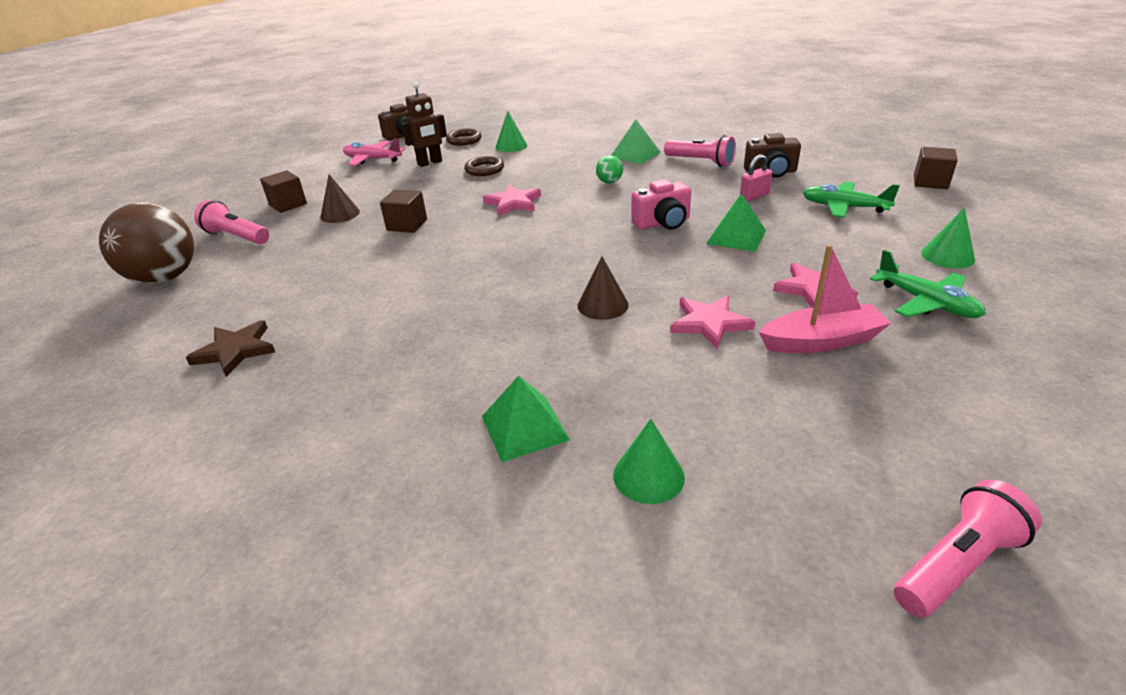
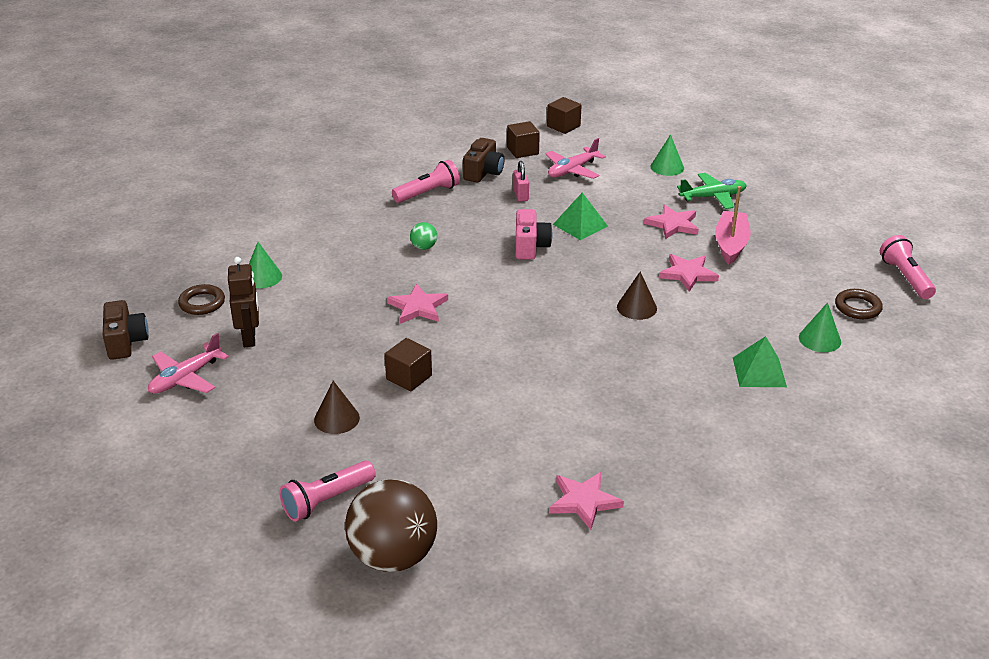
camera: 70 degrees left, 0 degrees up
brown star [186,320,275,377] -> pink star [549,472,624,530]
brown cube [260,170,307,213] -> brown cube moved to [507,121,540,158]
brown ring [464,156,504,176] -> brown ring moved to [835,289,883,319]
green pyramid [612,119,661,164] -> none
green plane [803,182,900,218] -> pink plane [545,138,606,179]

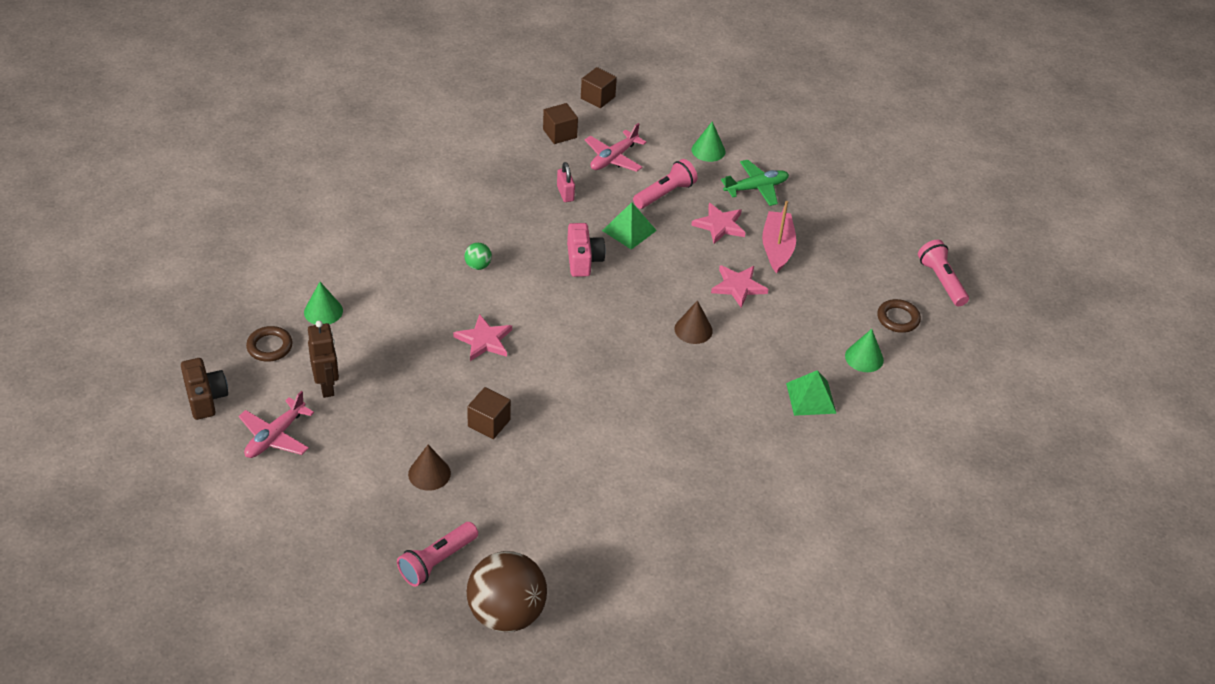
camera: 10 degrees left, 10 degrees up
pink flashlight [392,160,460,203] -> pink flashlight moved to [633,159,698,209]
brown camera [463,138,504,183] -> none
pink star [549,472,624,530] -> none

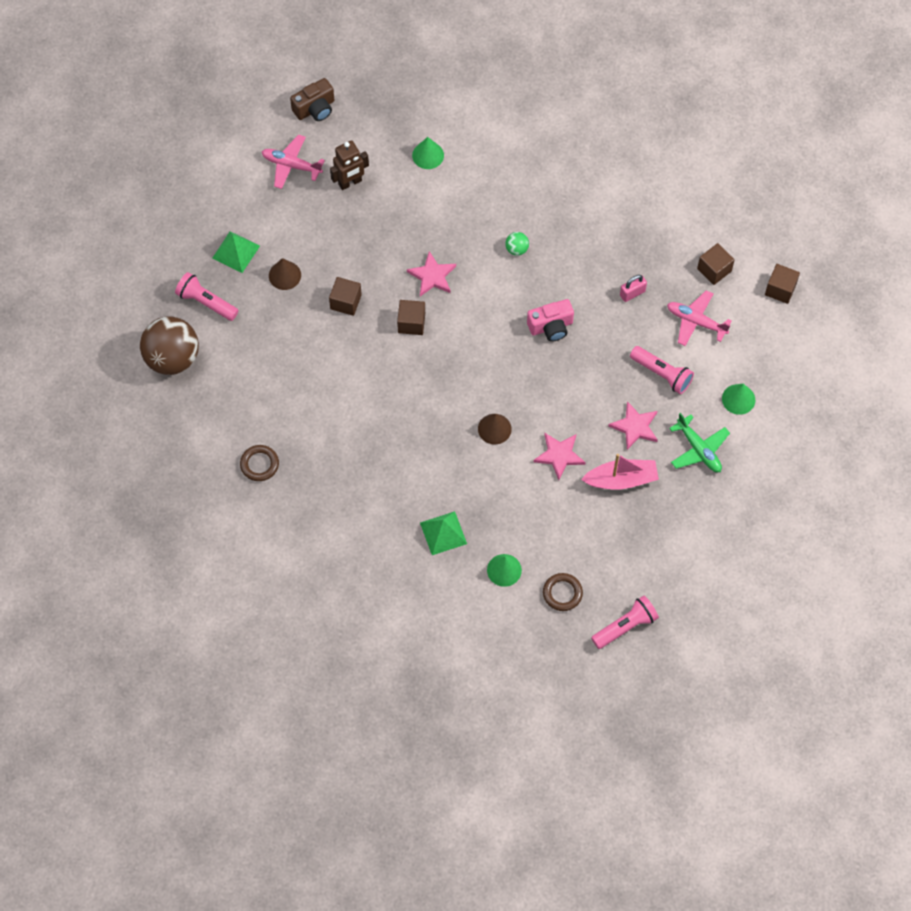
camera: 80 degrees right, 20 degrees up
brown ring [246,326,293,362] -> brown ring moved to [240,445,279,481]
green pyramid [602,202,657,250] -> green pyramid moved to [212,231,260,273]
none -> brown cube [397,300,425,335]

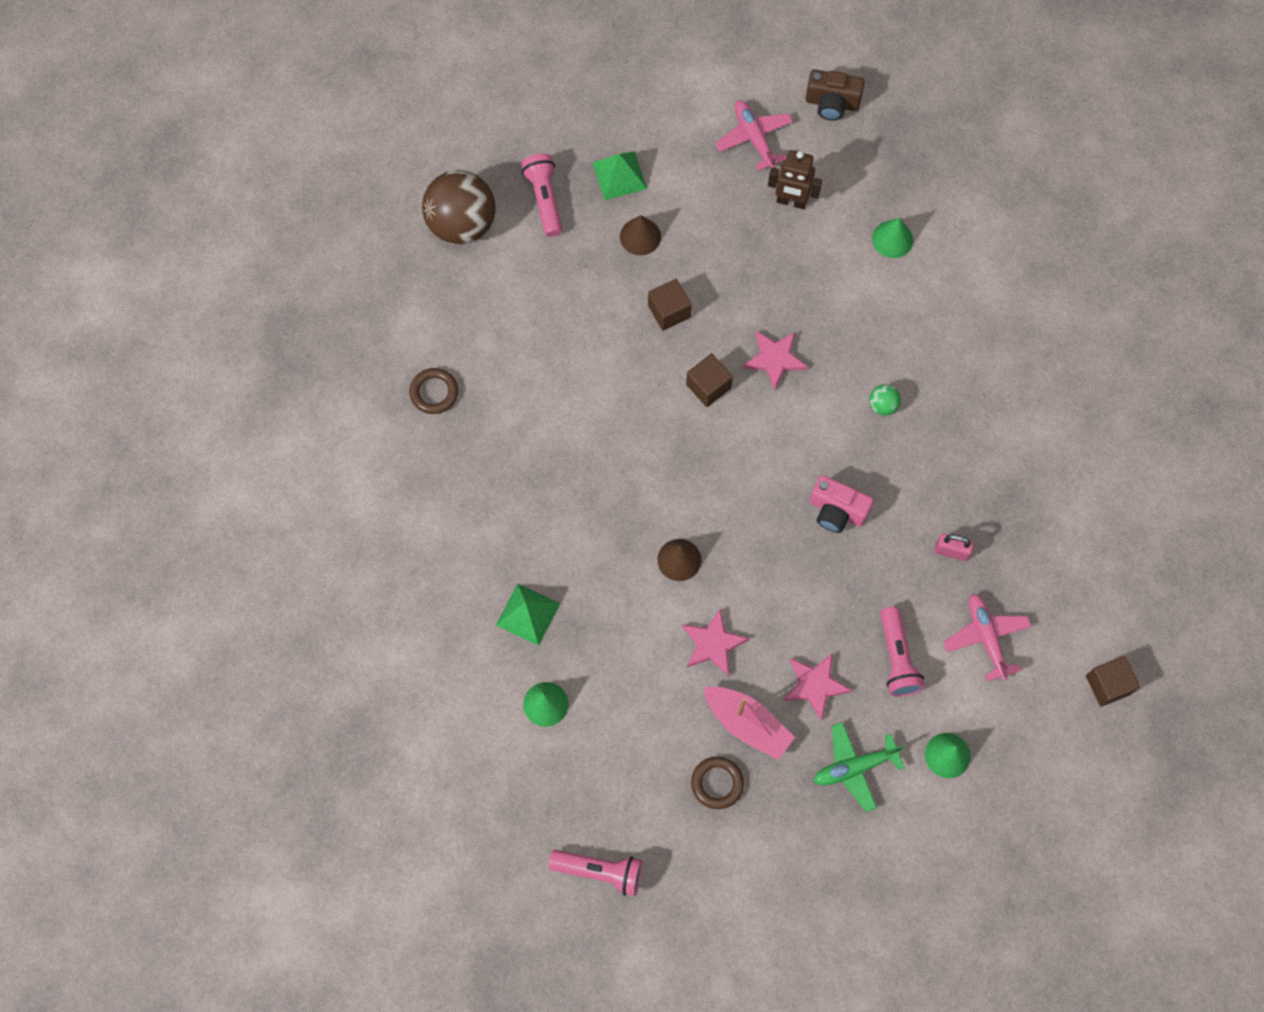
camera: 45 degrees right, 5 degrees up
brown ring [543,573,583,611] -> brown ring moved to [691,757,744,809]
green plane [669,413,730,472] -> green plane turned 60 degrees clockwise [813,722,905,812]
brown cube [697,243,735,285] -> none

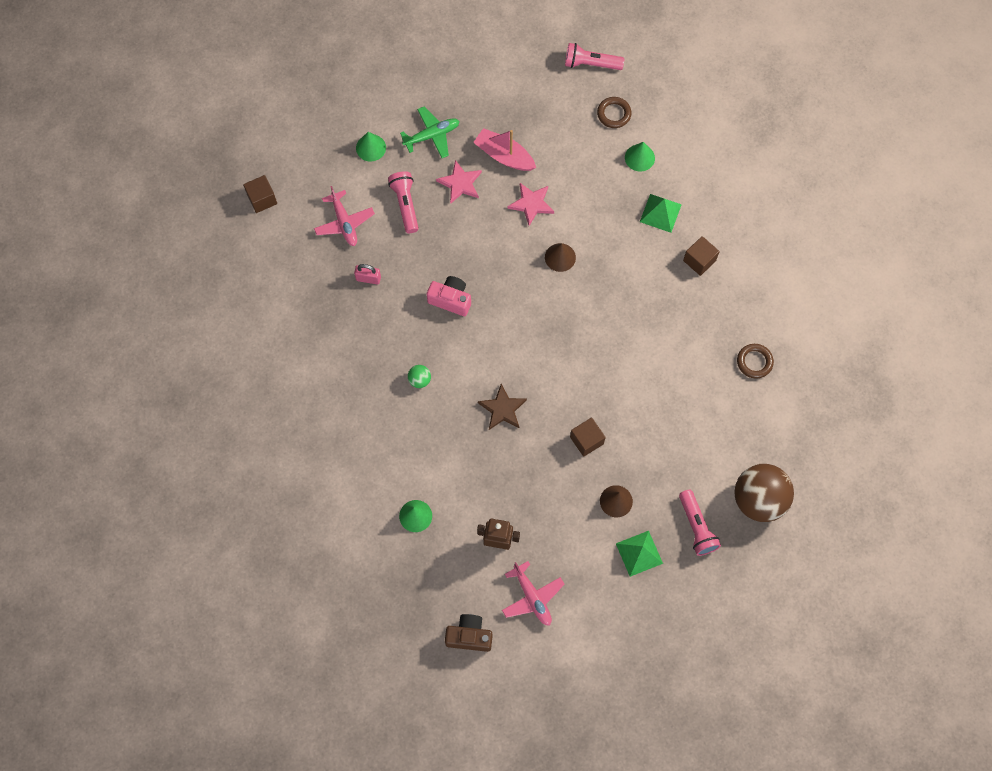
camera: 175 degrees right, 0 degrees up
brown cube [686,353,733,407] -> brown cube moved to [683,236,720,276]
brown ring [691,757,744,809] -> brown ring moved to [597,97,632,128]
pink star [743,331,808,390] -> brown star [478,384,527,430]

